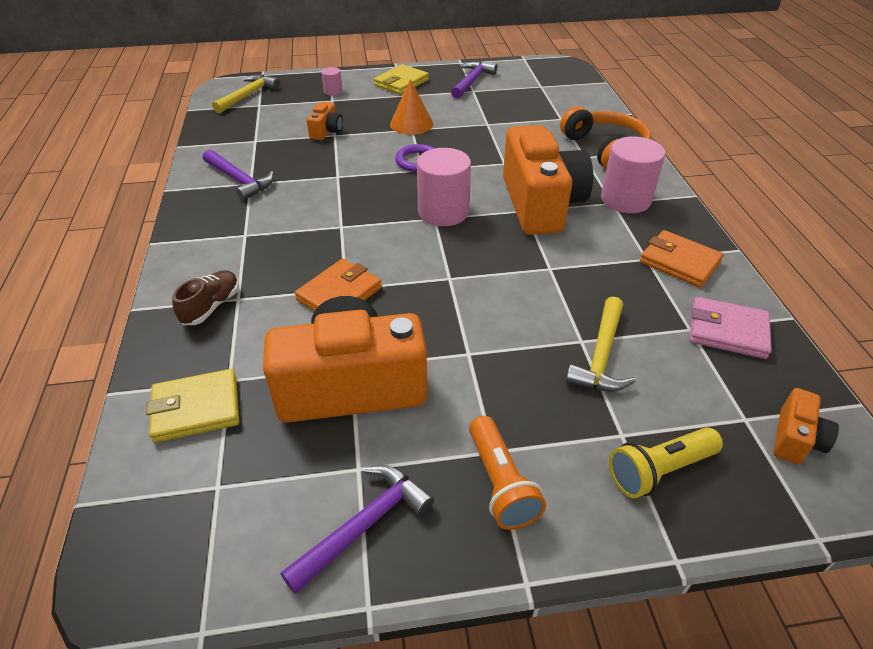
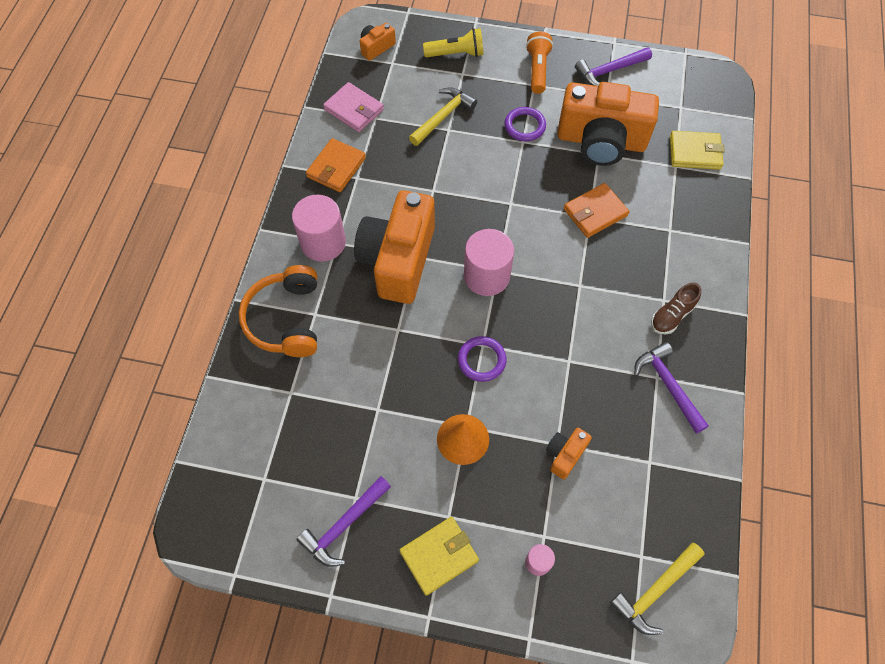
camera: 160 degrees left, 20 degrees up
brown shoe [172,270,239,325] -> brown shoe moved to [651,282,701,334]
orange wallet [640,230,724,288] -> orange wallet turned 60 degrees clockwise [306,138,366,192]
none -> purple ring [504,107,546,141]

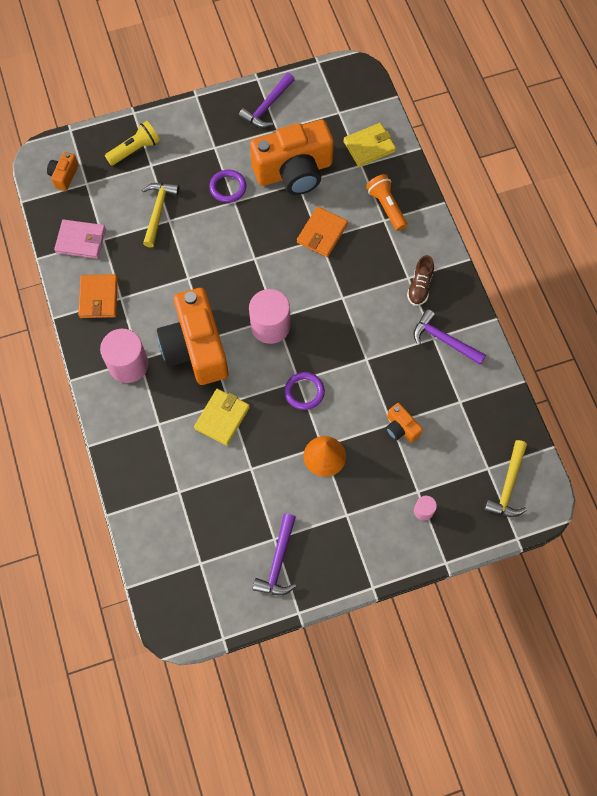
camera: 30 degrees left, 5 degrees up
orange headphones [239,265,317,357] -> none
yellow wallet [399,517,479,596] -> yellow wallet moved to [194,389,250,446]
orange flashlight [526,32,553,94] -> orange flashlight moved to [366,174,407,231]
orange camera [546,428,592,480] -> orange camera turned 45 degrees counterclockwise [386,403,423,443]

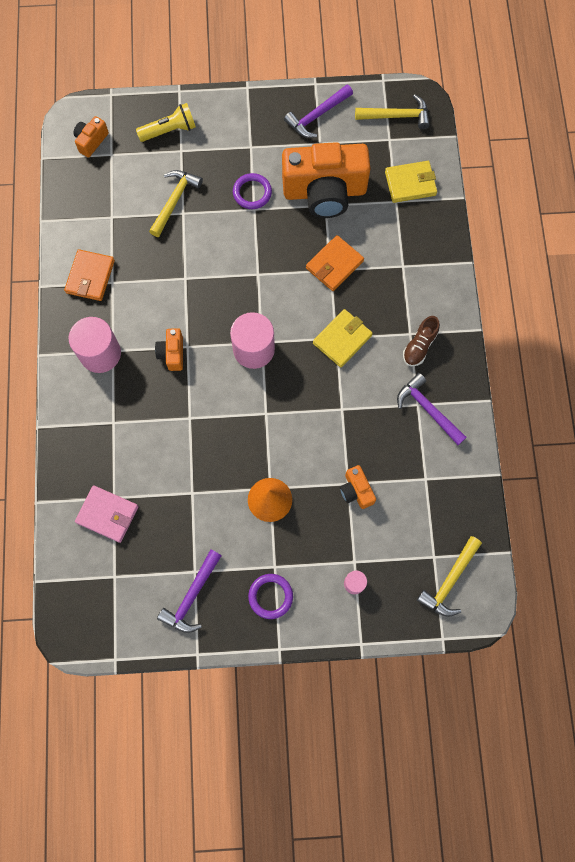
camera: 15 degrees right, 5 degrees up
pink wallet [54,220,106,259] -> pink wallet moved to [75,486,139,543]
orange camera [157,288,228,385] -> orange camera [155,328,183,371], size x0.43
yellow wallet [194,389,250,446] -> yellow wallet moved to [313,309,373,368]
purple ring [284,372,325,410] -> purple ring moved to [248,574,293,619]
orange flashlight [366,174,407,231] -> none
none -> yellow hammer [355,94,430,129]

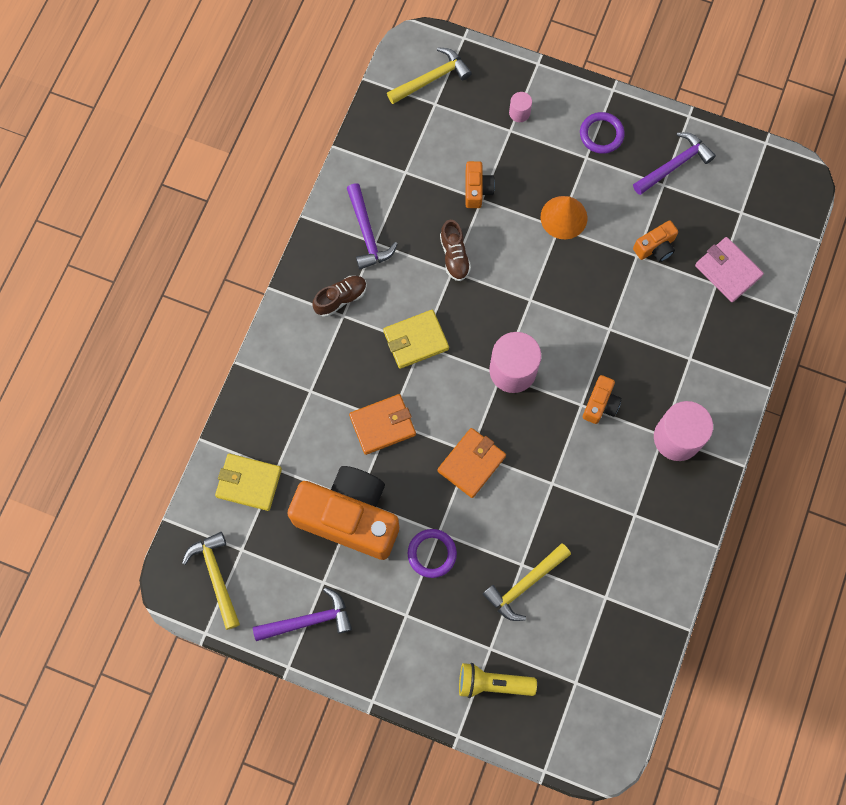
camera: 155 degrees left, 0 degrees up
orange wallet [64,249,115,301] -> orange wallet moved to [437,428,506,498]
orange camera [73,116,109,158] -> orange camera moved to [633,220,678,262]
yellow hammer [355,94,430,129] -> yellow hammer turned 45 degrees clockwise [182,532,240,630]
none -> brown shoe [440,220,471,281]

